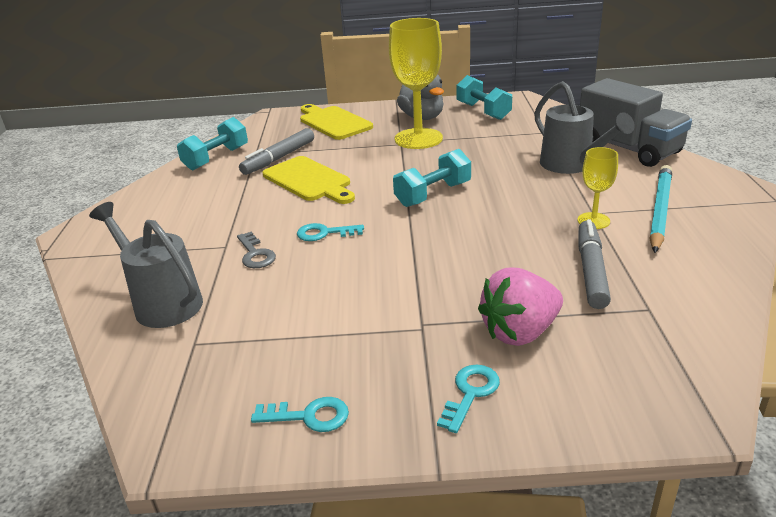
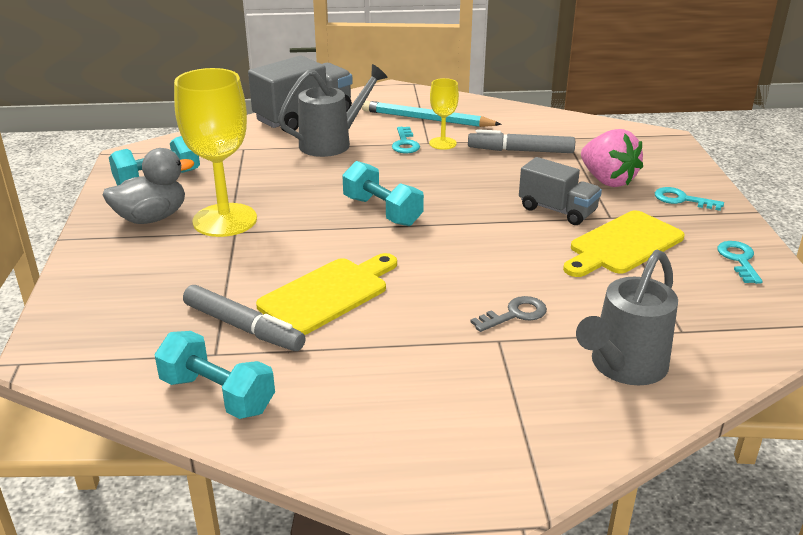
camera: 95 degrees left, 0 degrees up
turquoise key [297,223,364,241] -> turquoise key moved to [392,127,420,153]
yellow cutting board [300,104,373,140] -> yellow cutting board moved to [563,210,685,277]
none -> grey truck [519,157,602,225]

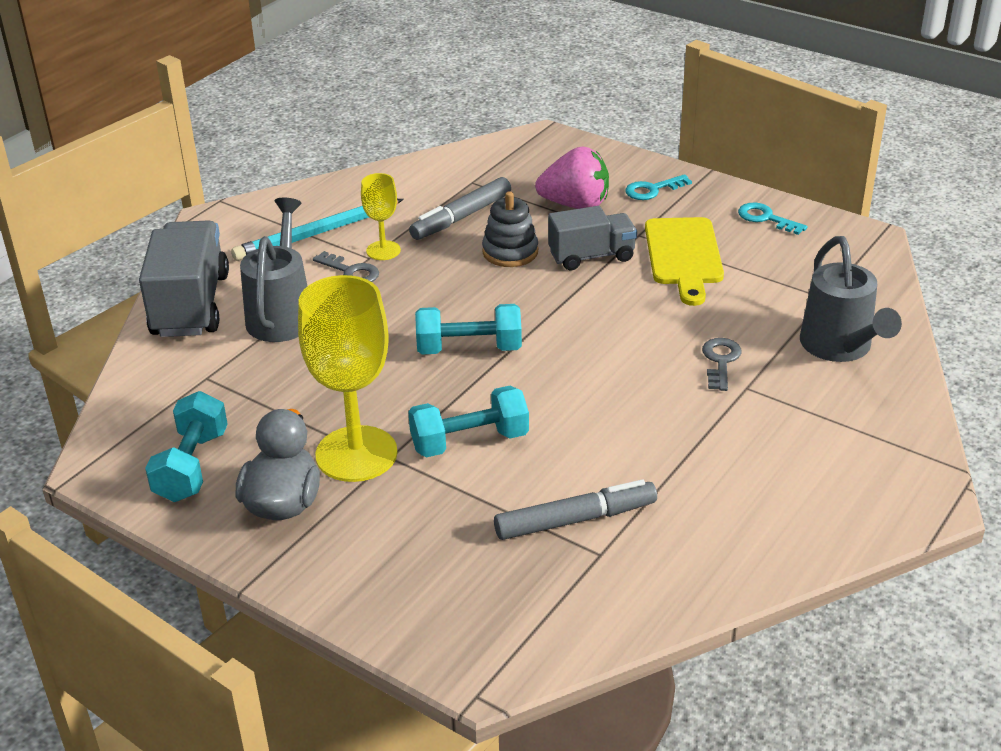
camera: 50 degrees left, 5 degrees up
turquoise dumbbell [154,331,275,419] -> turquoise dumbbell moved to [408,386,529,457]
yellow cutting board [256,253,397,335] -> none
turquoise key [392,127,420,153] -> grey key [313,251,379,282]
none -> grey stacking toy [482,191,538,267]

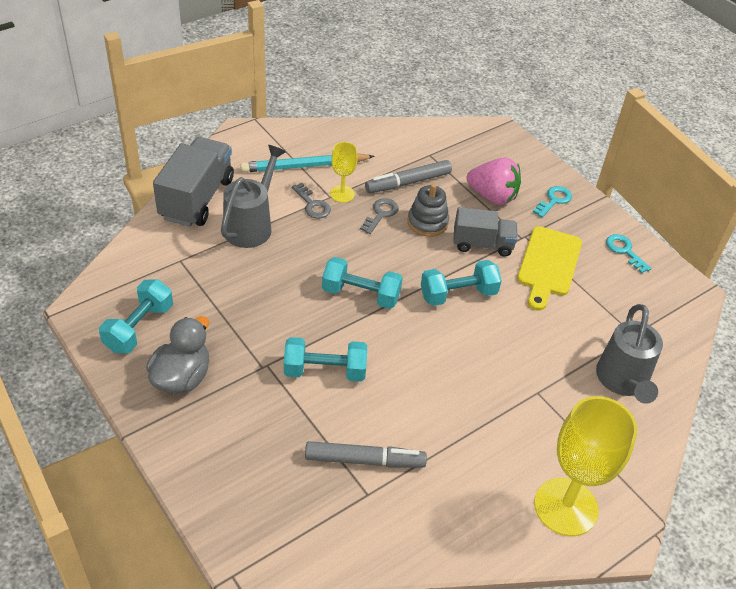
camera: 15 degrees right, 10 degrees up
yellow goblet [298,275,397,482] -> yellow goblet moved to [534,396,637,536]
turquoise key [625,174,692,200] -> turquoise key turned 135 degrees clockwise [533,186,572,218]
grey key [702,338,742,391] -> grey key moved to [360,198,399,234]
none -> turquoise dumbbell [421,260,502,306]

